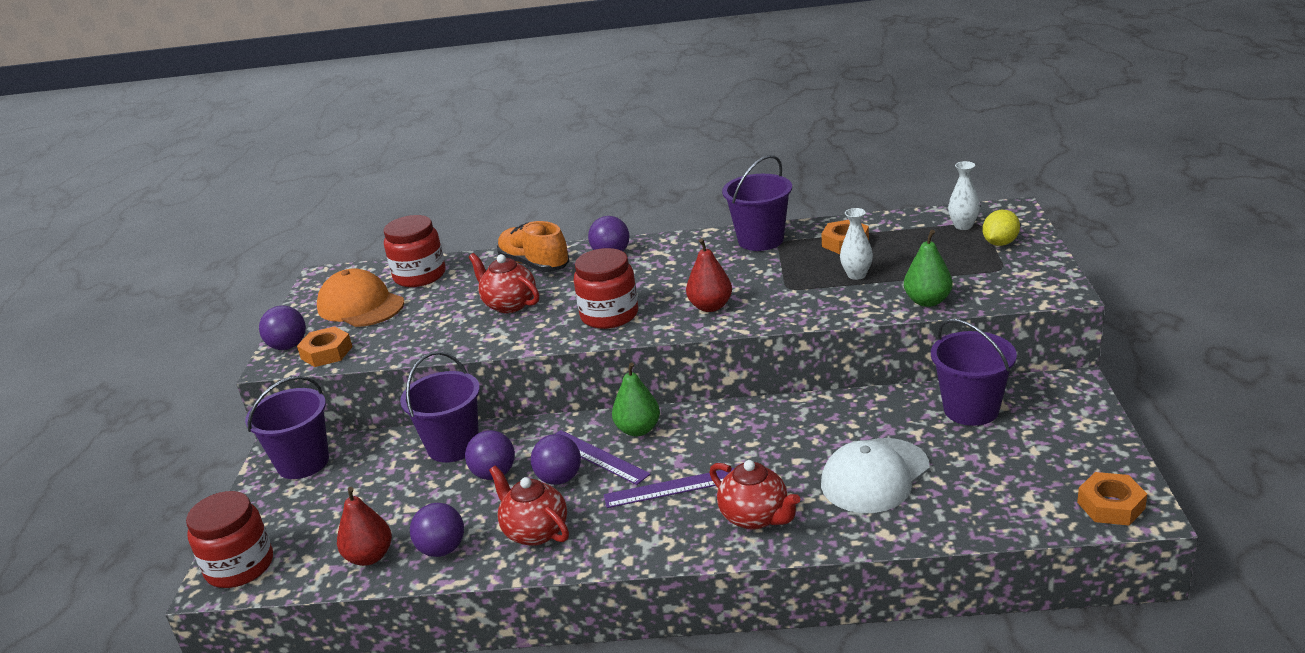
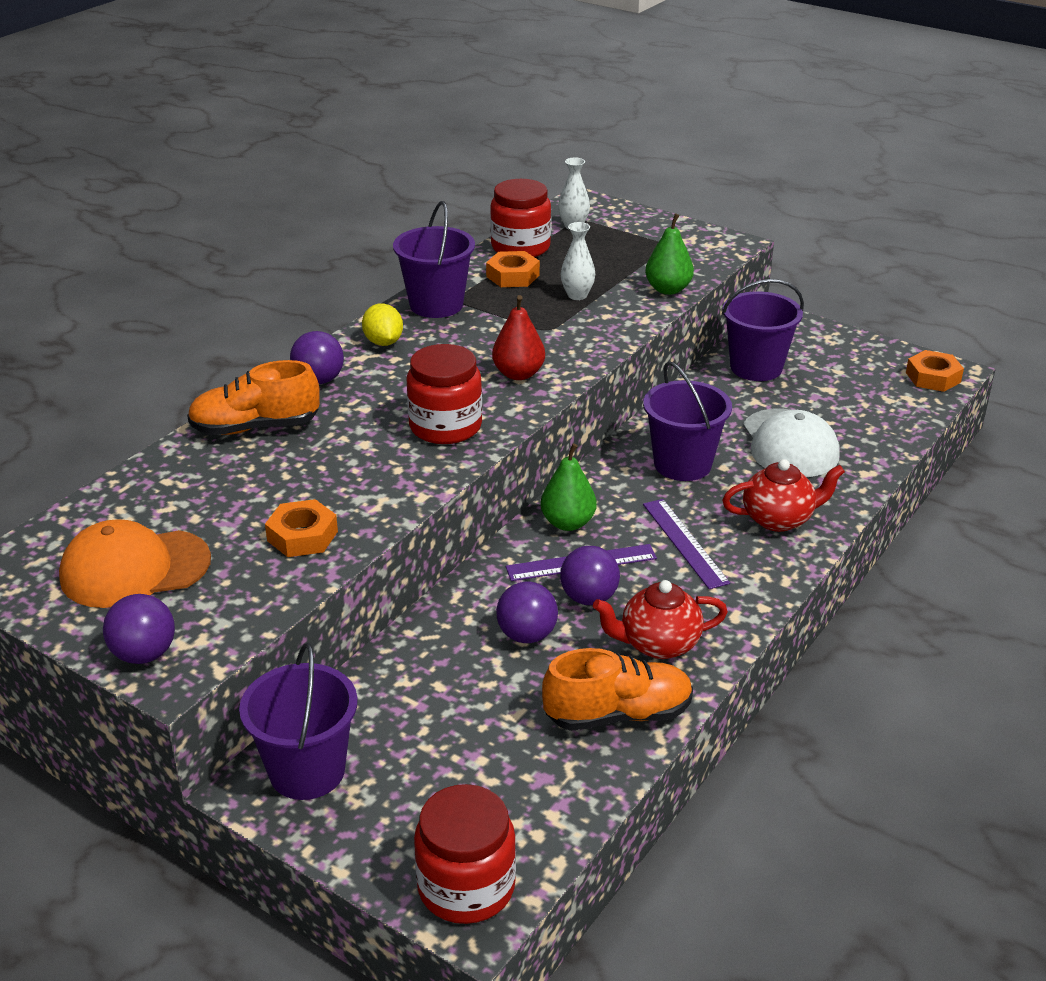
camera: 60 degrees left, 5 degrees up
orange nut [297,326,353,367] -> orange nut moved to [265,499,338,557]
red pear [337,487,392,566] -> none
red jar [384,215,446,287] -> red jar moved to [490,179,551,257]
purple bucket [400,351,480,462] -> purple bucket moved to [643,361,732,481]
purple ball [410,503,464,557] -> orange shoe [542,648,693,731]
red teapot [469,253,539,313] -> none
purple ruler [604,468,734,508] -> purple ruler turned 45 degrees counterclockwise [643,499,730,589]
yellow lemon [982,210,1020,246] -> yellow lemon moved to [362,303,403,346]

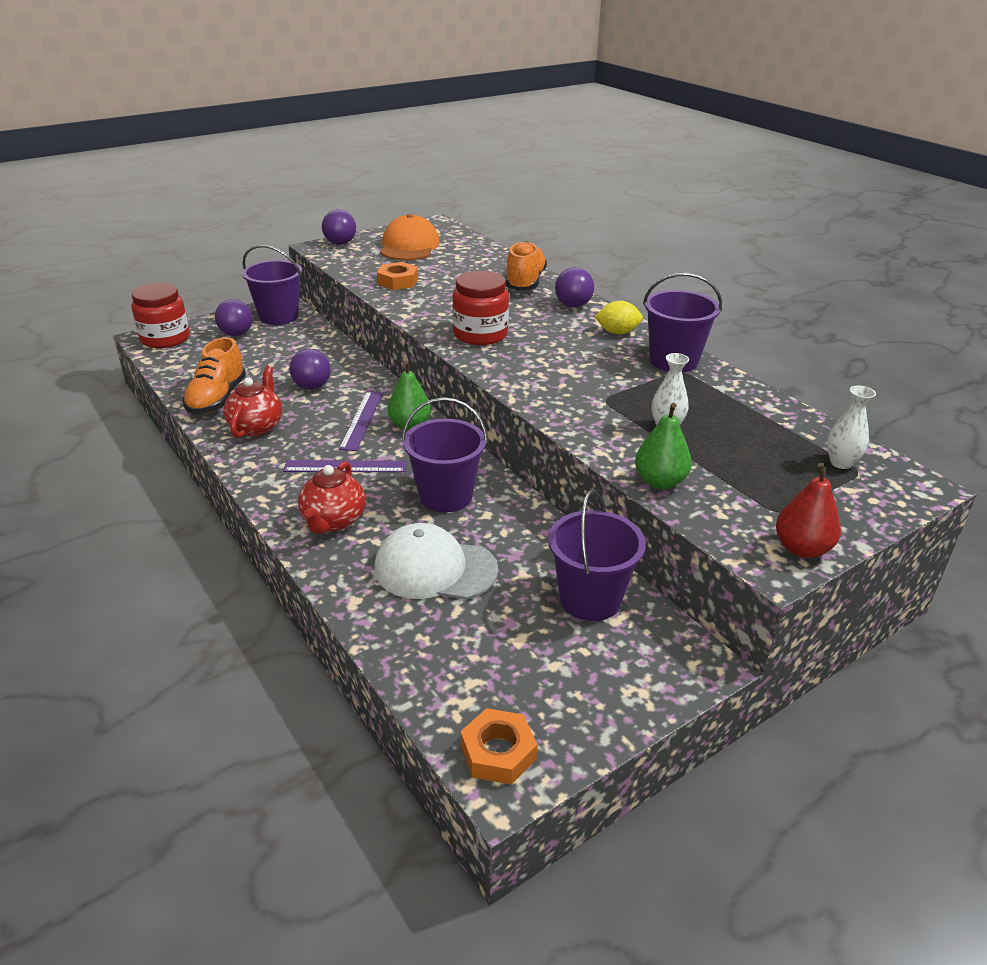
camera: 110 degrees right, 0 degrees up
orange nut [486,251,540,287] -> none
red jar [490,179,551,257] -> none
red pear [492,295,545,380] -> red pear moved to [776,463,841,558]
purple ball [560,546,620,605] -> purple ball moved to [215,299,253,336]

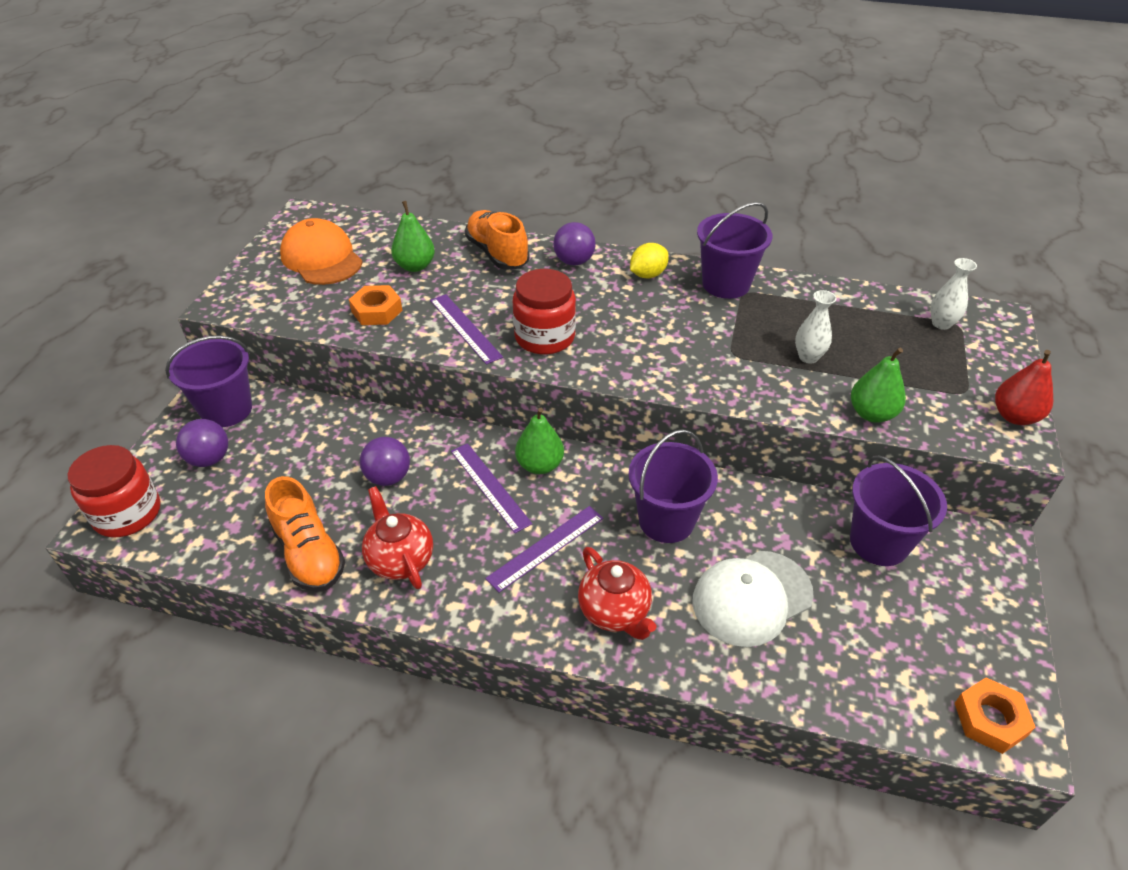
camera: 40 degrees left, 10 degrees up
purple ball [322,209,356,245] -> none
none -> green pear [391,201,435,272]
none -> purple ruler [430,294,503,365]

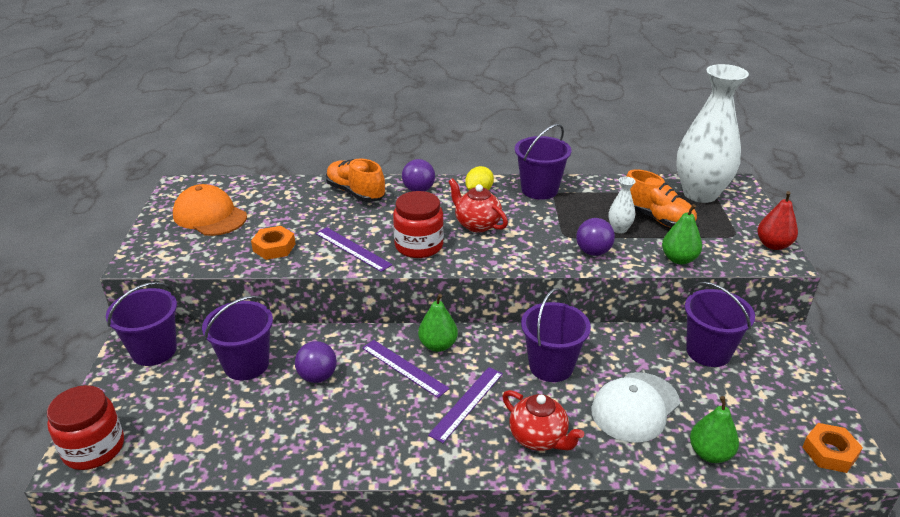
camera: 15 degrees left, 10 degrees down
purple ball [176,419,228,467] -> purple ball moved to [576,218,615,256]
orange shoe [265,476,345,592] -> orange shoe moved to [626,169,697,228]
red teapot [362,486,433,589] -> red teapot moved to [448,178,508,232]
green pear [391,201,435,272] -> green pear moved to [690,396,739,463]
white vase [930,258,977,330] -> white vase [676,64,749,203], size x2.45
none -> purple bucket [202,296,273,380]

